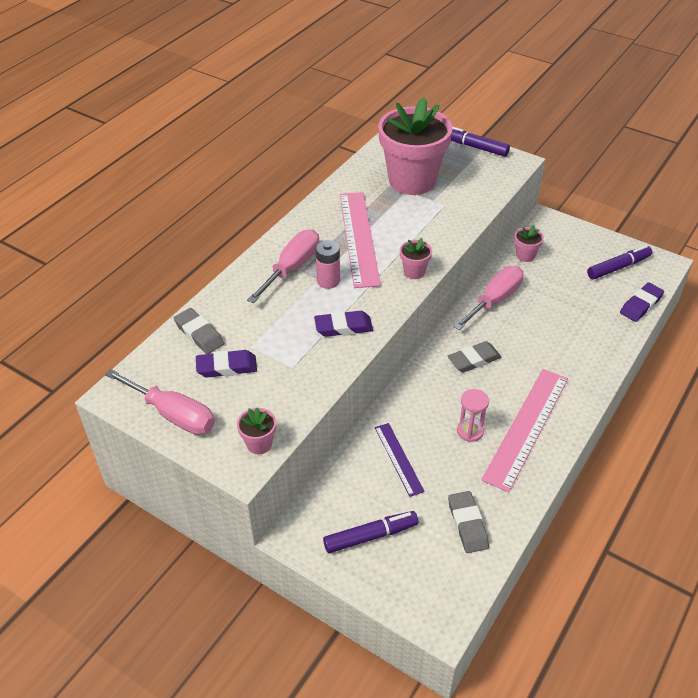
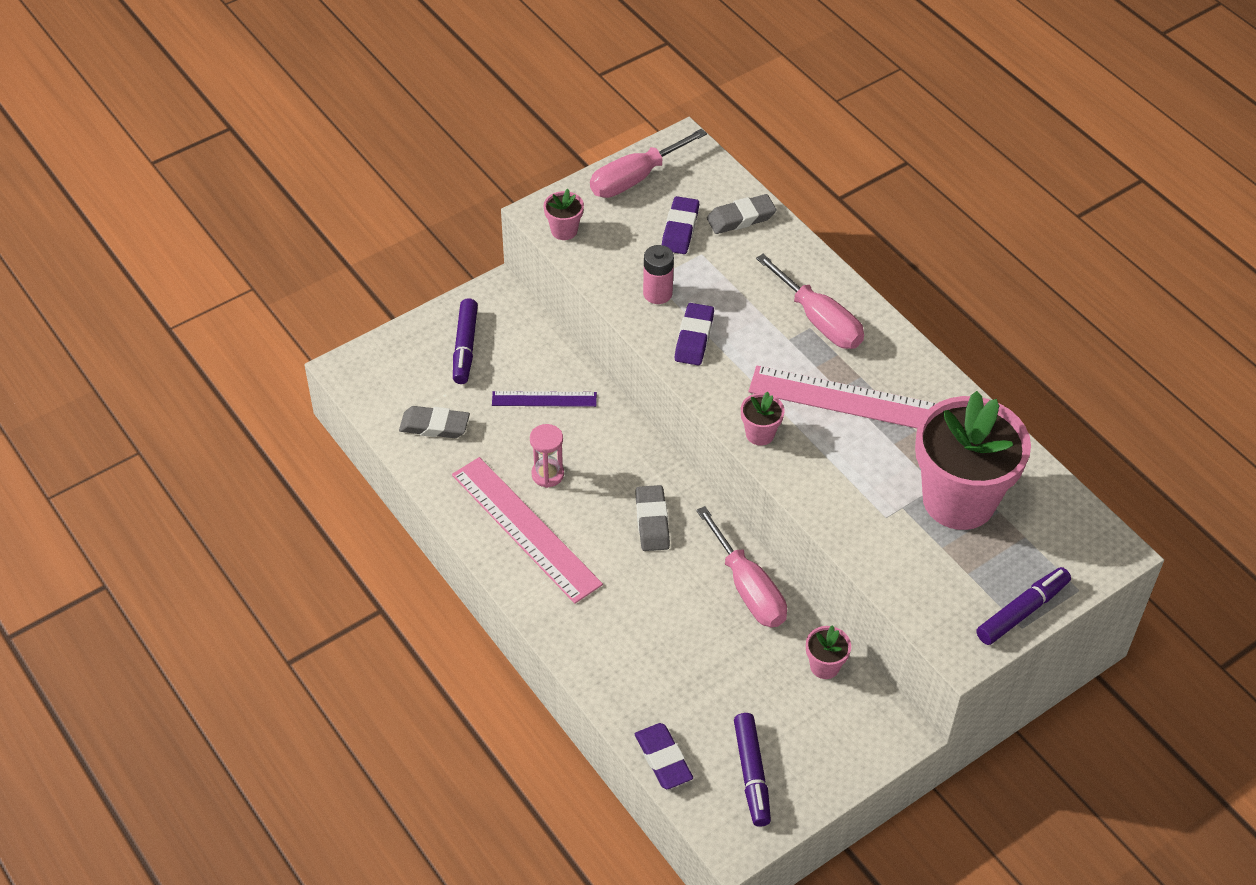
camera: 110 degrees right, 5 degrees up
pink battery [316,240,340,289] -> pink battery moved to [643,245,674,304]

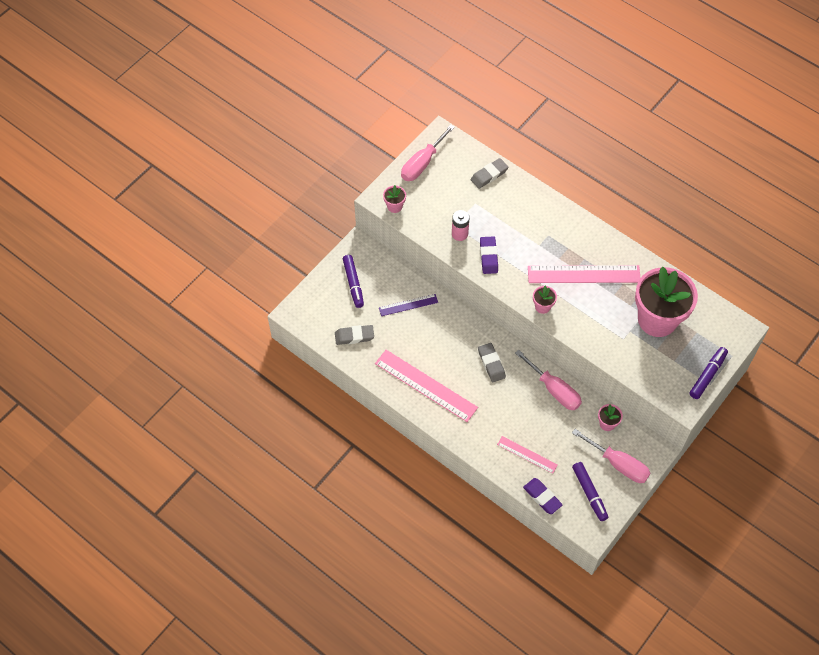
camera: 15 degrees left, 10 degrees up
pink hourglass [530,424,564,488] -> none
purple eraser [662,196,699,254] -> none
pink screwdriver [756,254,864,349] -> pink screwdriver moved to [572,429,650,483]
none -> pink ruler [497,436,558,474]

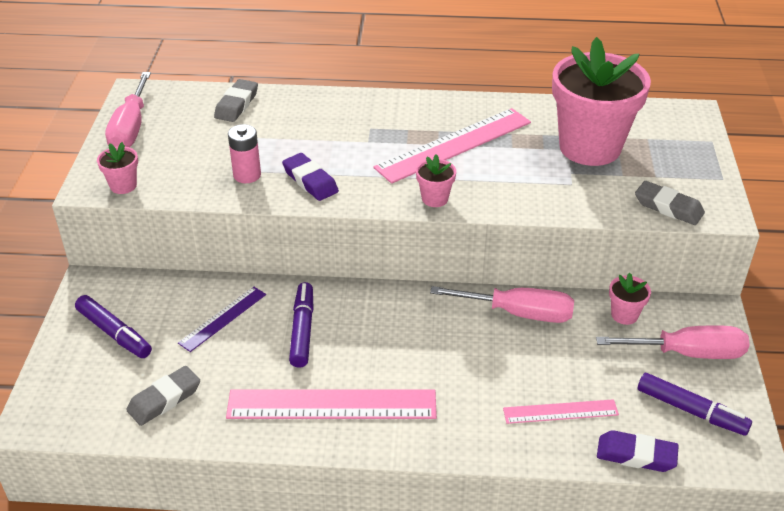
camera: 35 degrees left, 20 degrees down
grey eraser [478,343,506,382] -> grey eraser moved to [635,181,705,225]
purple marker [689,347,728,399] -> purple marker moved to [289,282,314,368]

